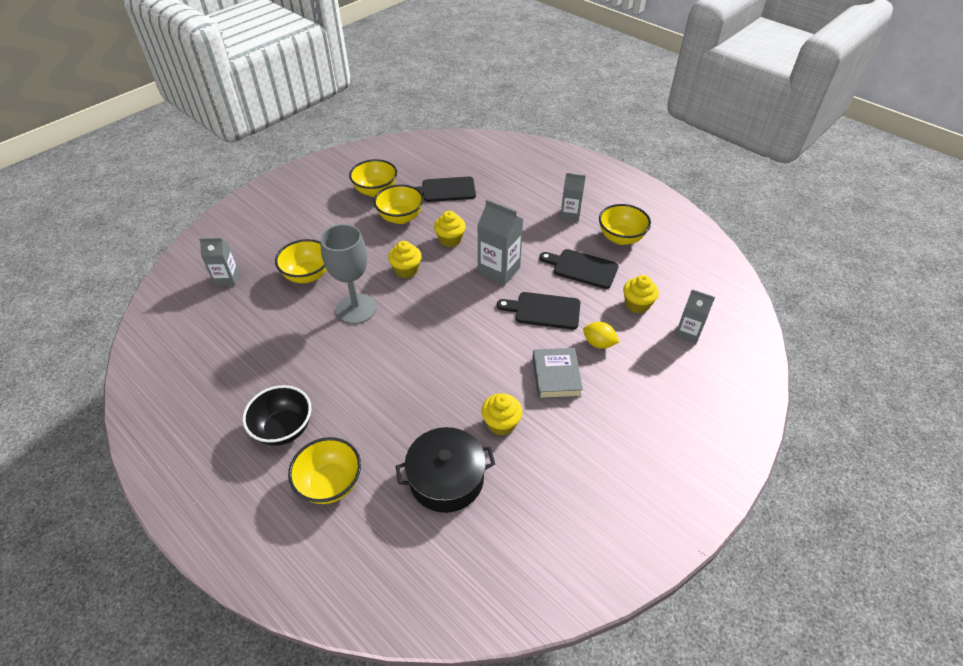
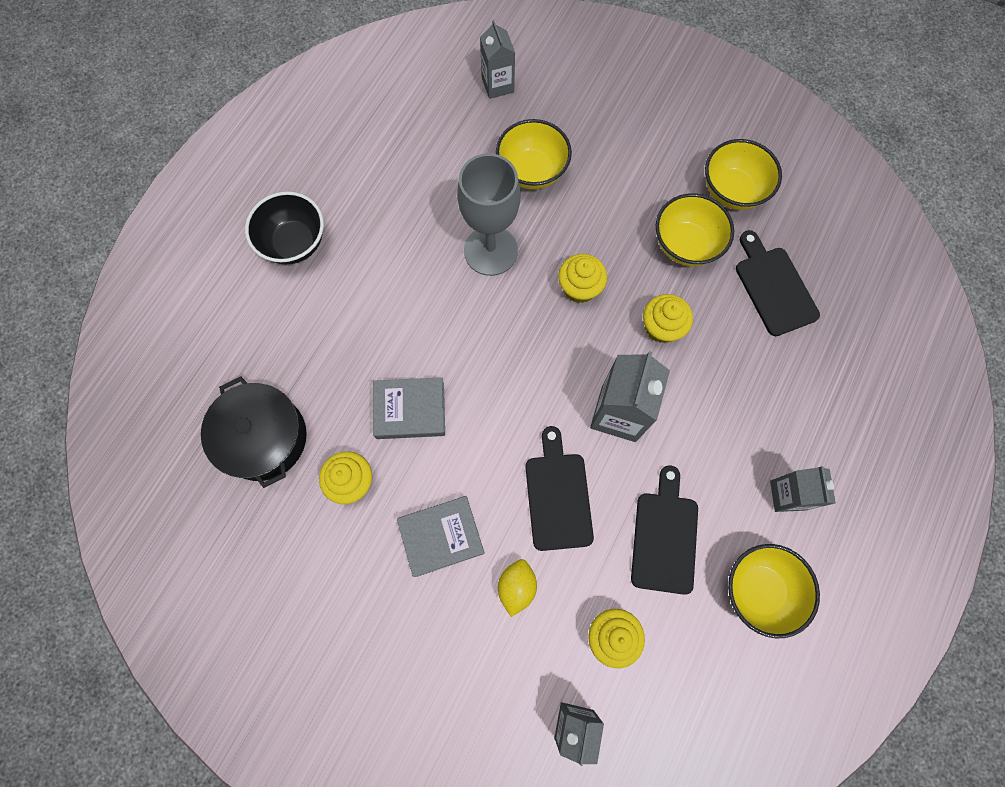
camera: 75 degrees right, 25 degrees up
yellow bowl [288,437,361,504] -> none
none -> grey book [373,377,445,439]

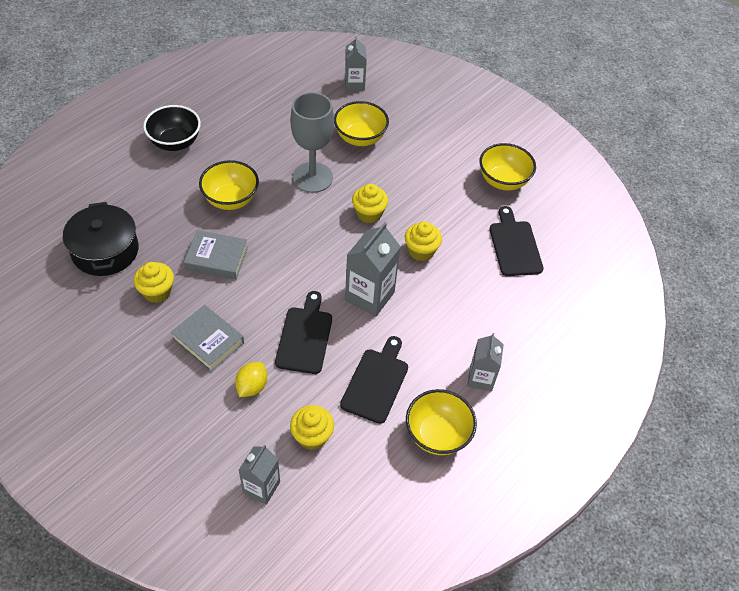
camera: 10 degrees right, 20 degrees down
grey book [397,496,485,577] -> grey book turned 45 degrees clockwise [171,305,244,372]
yellow bowl [656,193,734,266] -> yellow bowl moved to [199,160,259,210]

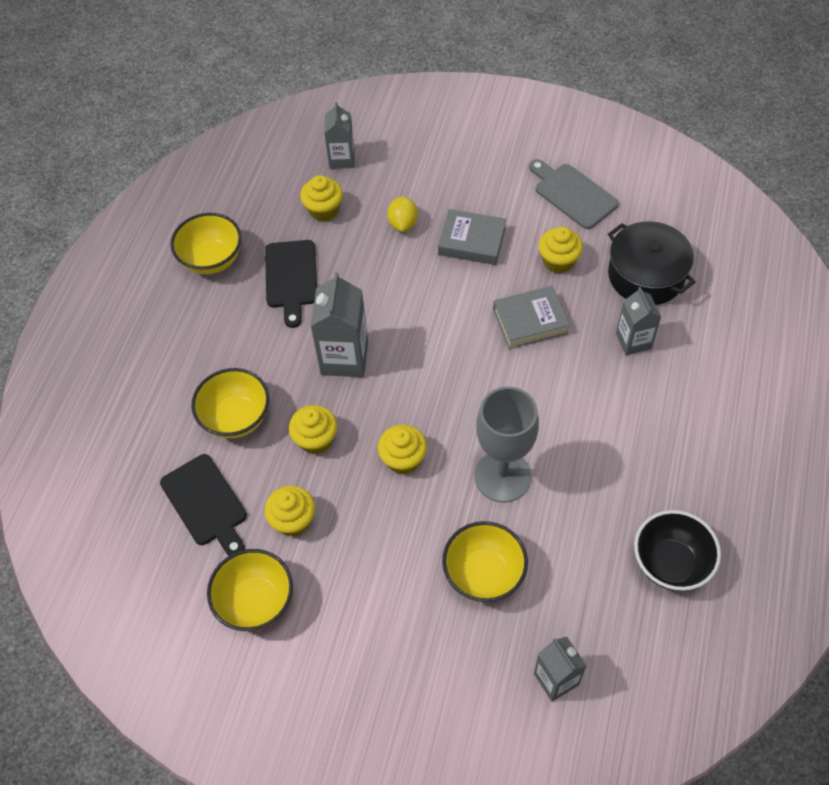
camera: 160 degrees right, 5 degrees up
black bowl [143,105,201,151] -> black bowl moved to [634,510,721,591]
yellow bowl [199,160,259,210] -> yellow bowl moved to [191,368,269,439]
black cutting board [275,291,332,374] -> none
grey carton [467,333,504,392] -> grey carton moved to [616,287,661,355]
none -> yellow cupcake [265,486,315,537]
none -> grey cutting board [529,159,619,229]

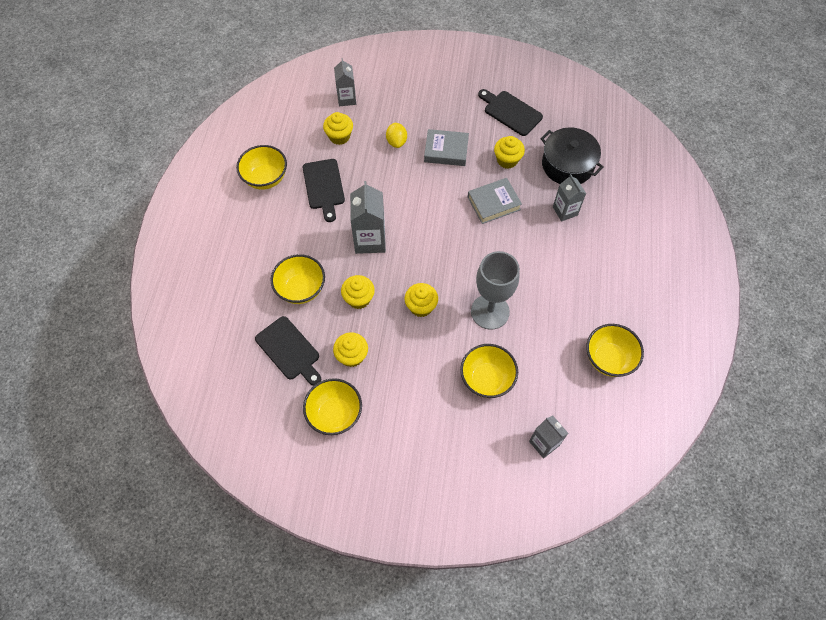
camera: 10 degrees left, 5 degrees up
grey cutting board [529,159,619,229] -> black cutting board [478,89,543,136]
black bowl [634,510,721,591] -> yellow bowl [586,324,644,377]

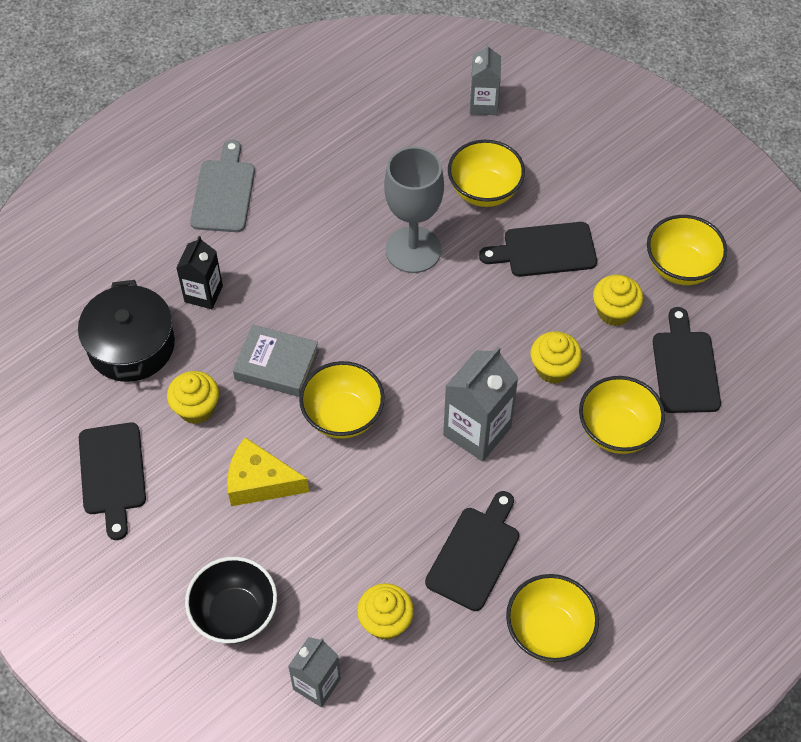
camera: 140 degrees left, 5 degrees down
yellow lemon [386,123,407,148] -> none
yellow cupcake [405,283,438,317] -> none
grey book [424,129,469,166] -> yellow cheese [227,437,309,506]
grey carton [553,174,586,222] -> black carton [176,236,223,309]
yellow bowl [586,324,644,377] -> yellow bowl moved to [299,361,385,439]
none -> black bowl [185,557,277,644]
none -> grey cutting board [190,140,255,232]
none -> black cutting board [479,222,597,277]

